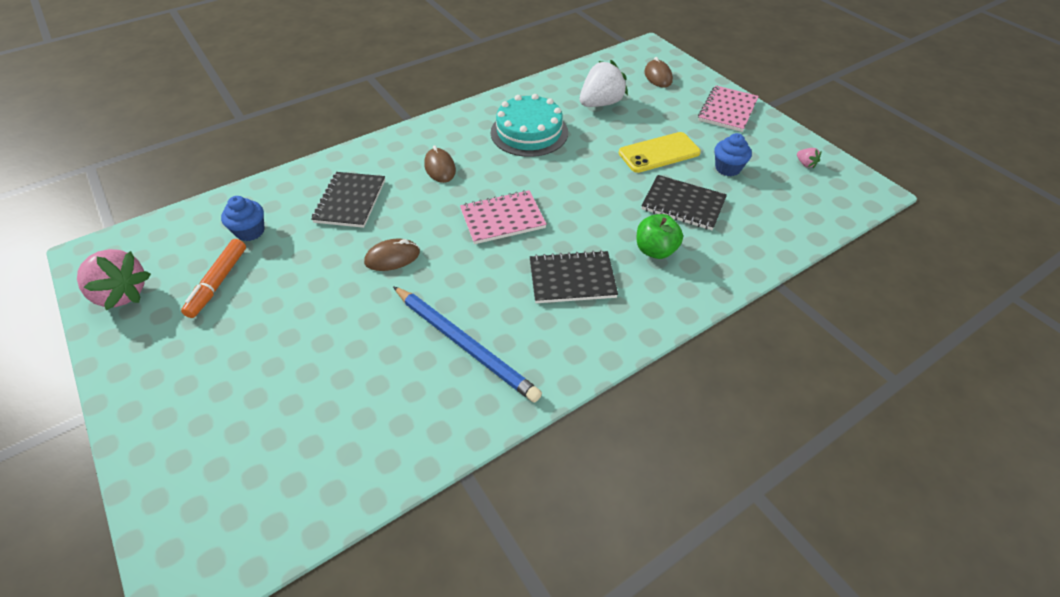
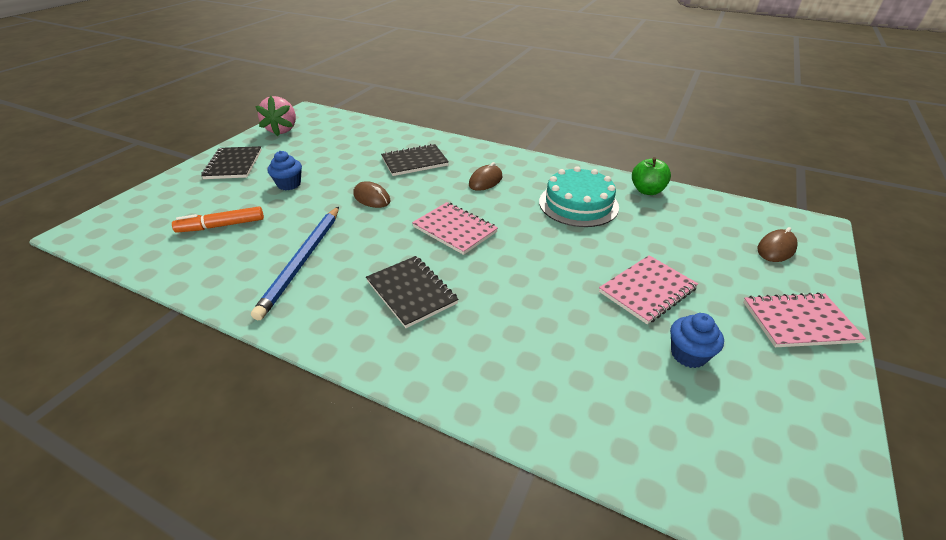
camera: 60 degrees right, 10 degrees down
orange marker [181,239,246,318] -> orange marker moved to [172,206,264,233]
blue cupcake [221,196,265,241] -> blue cupcake moved to [268,151,302,190]
white strawberry [580,60,628,107] -> none
yellow phone [619,132,701,173] -> pink notebook [599,255,698,324]
green apple [637,214,683,259] -> green apple moved to [632,157,671,195]
black notebook [641,175,727,230] -> black notebook moved to [201,146,262,179]
pink strawberry [797,148,821,168] -> none

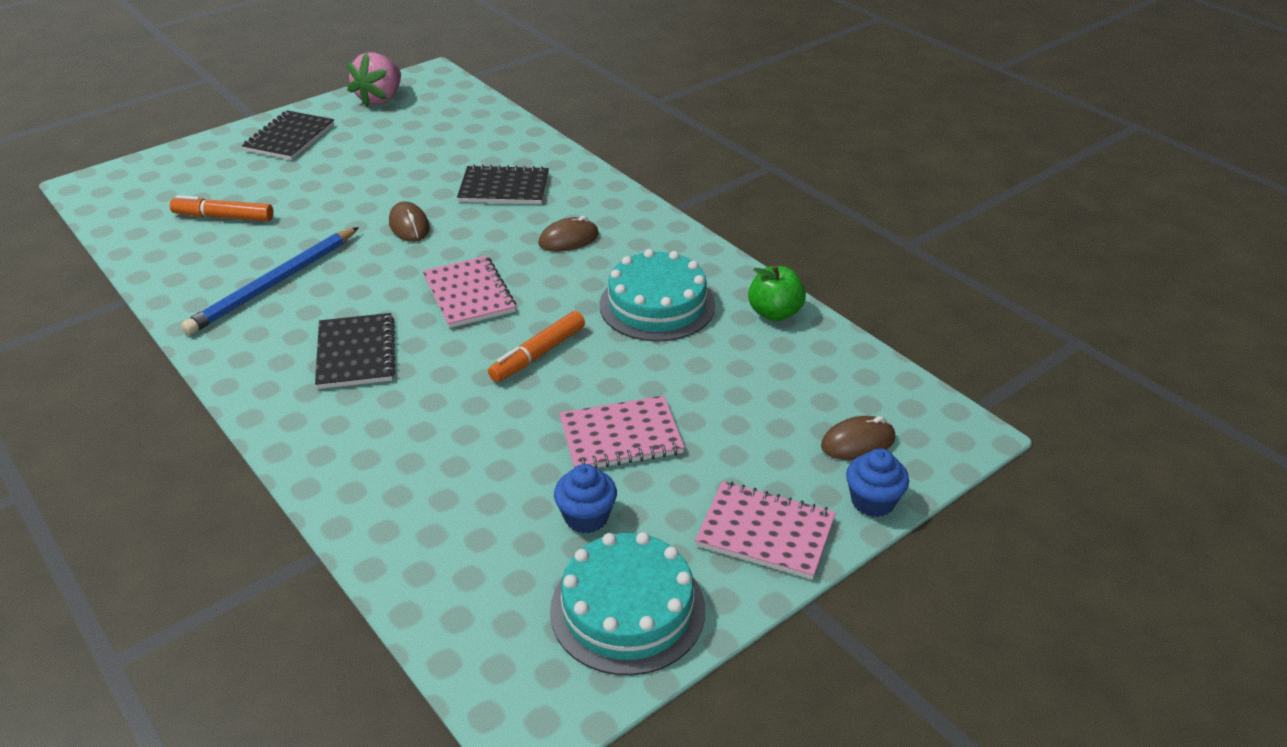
camera: 25 degrees right, 0 degrees up
blue cupcake [268,151,302,190] -> blue cupcake moved to [846,448,909,517]
none -> orange marker [488,311,585,382]
none -> turquoise cake [550,532,705,675]

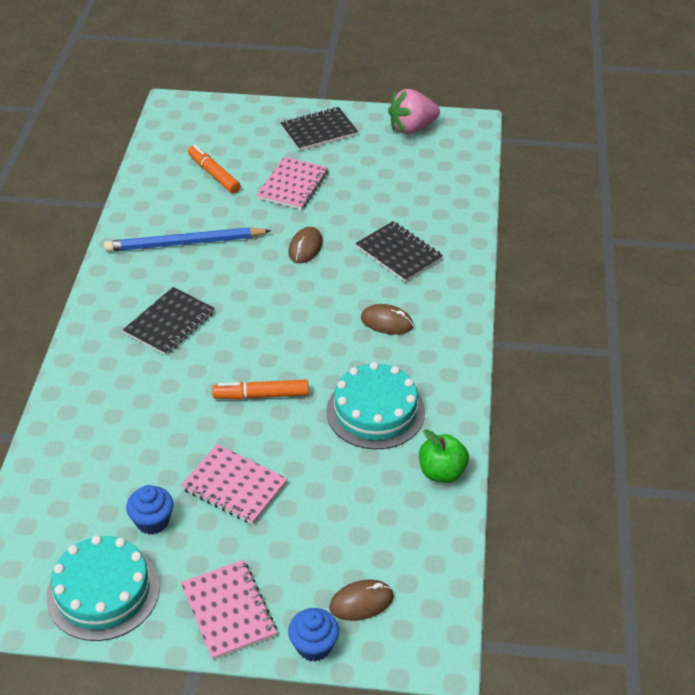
camera: 45 degrees right, 5 degrees up
pink notebook [423,256,516,328] -> pink notebook moved to [257,157,328,210]
brown mouse [821,416,895,460] -> brown mouse turned 45 degrees counterclockwise [329,579,394,621]

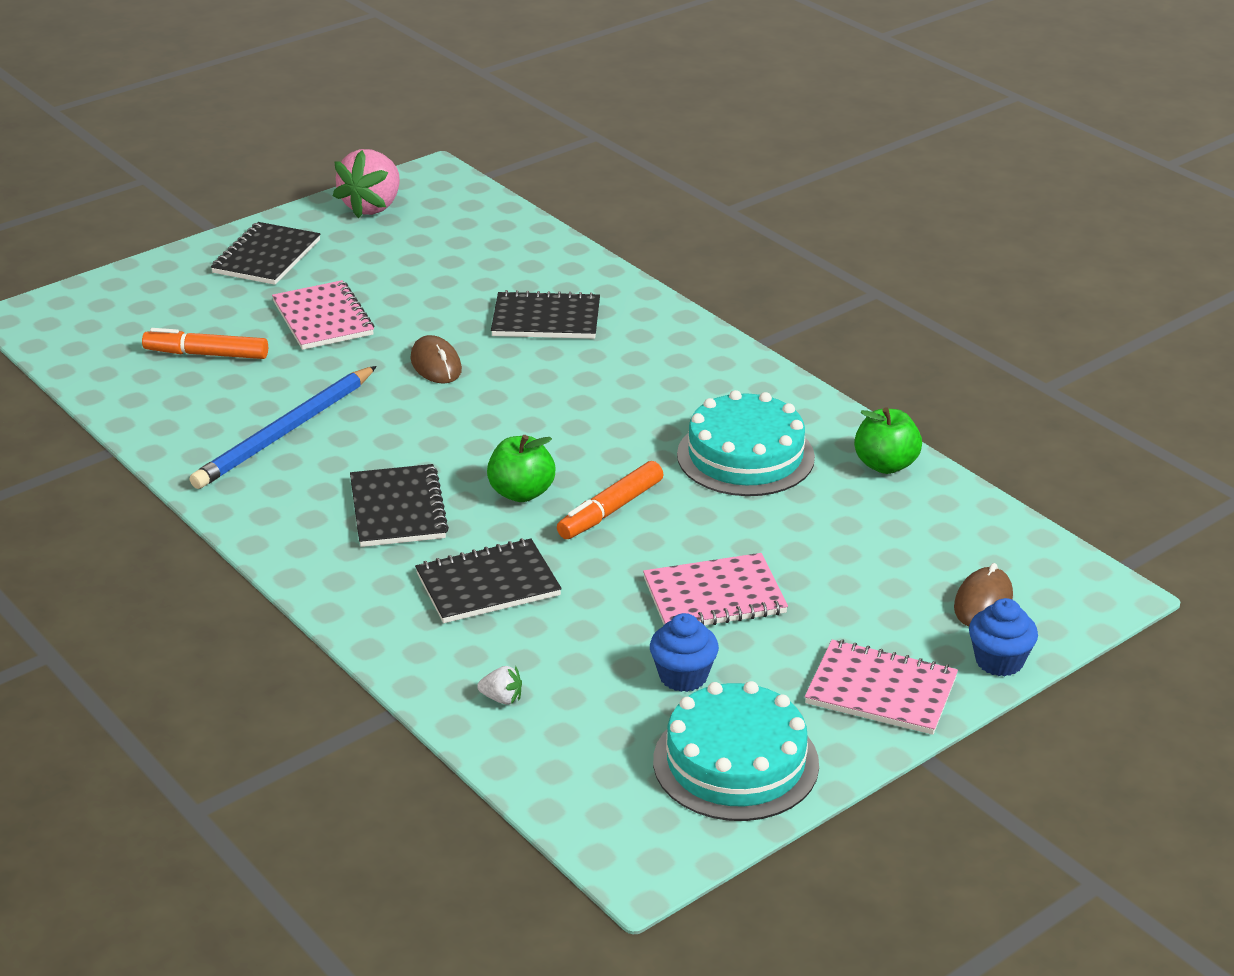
camera: 45 degrees left, 10 degrees down
brown mouse [361,304,413,335] -> none
none -> black notebook [415,538,562,623]
none -> white strawberry [477,666,522,704]
none -> green apple [487,435,556,502]

